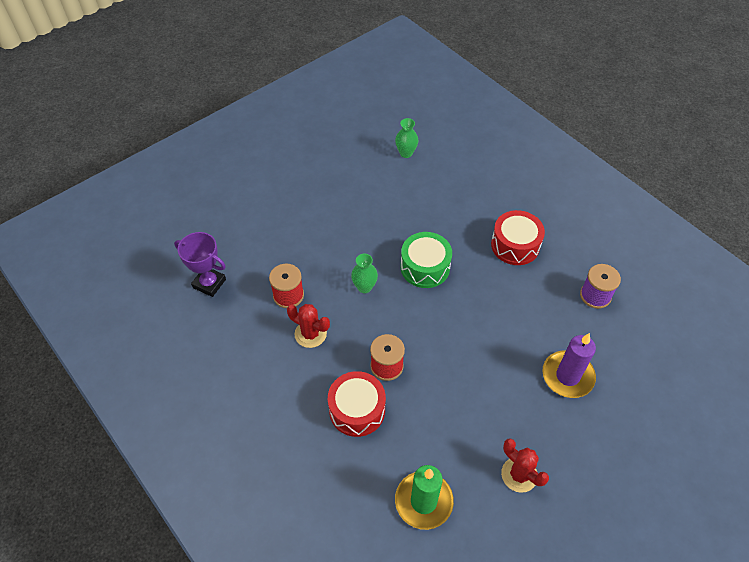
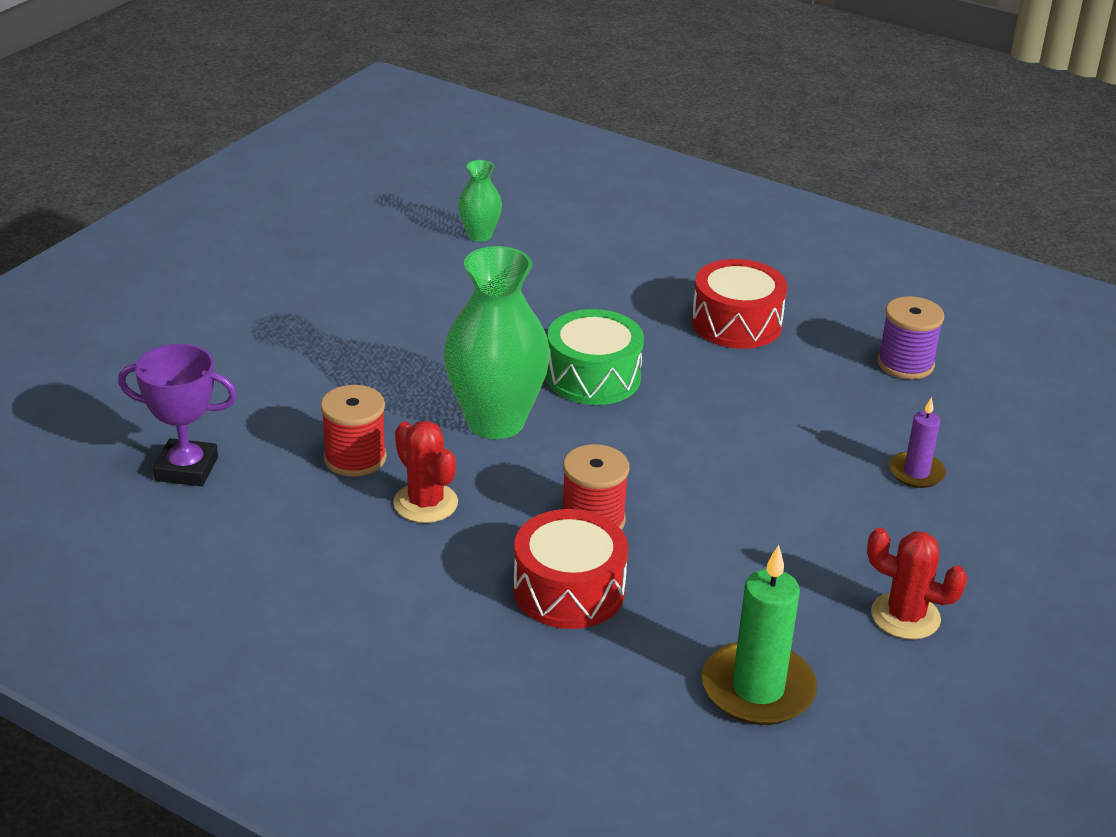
camera: 20 degrees left, 20 degrees down
red cactus [287,304,330,348] -> red cactus turned 45 degrees clockwise [393,421,458,523]
green vase [351,254,378,293] -> green vase [443,246,550,439], size x2.03
purple candle [542,333,596,398] -> purple candle [889,397,946,488], size x0.58

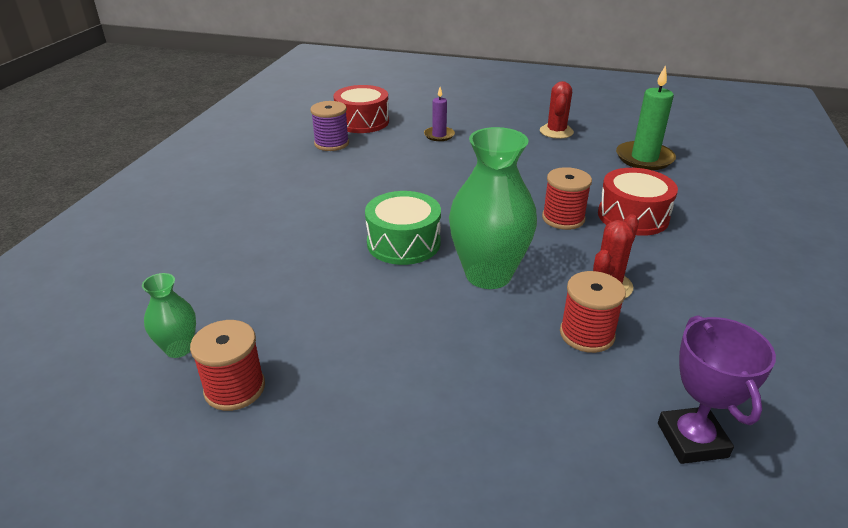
camera: 105 degrees left, 0 degrees up
red drum [692,259,787,349] -> red drum moved to [333,85,389,133]
none -> red spool [190,320,265,411]

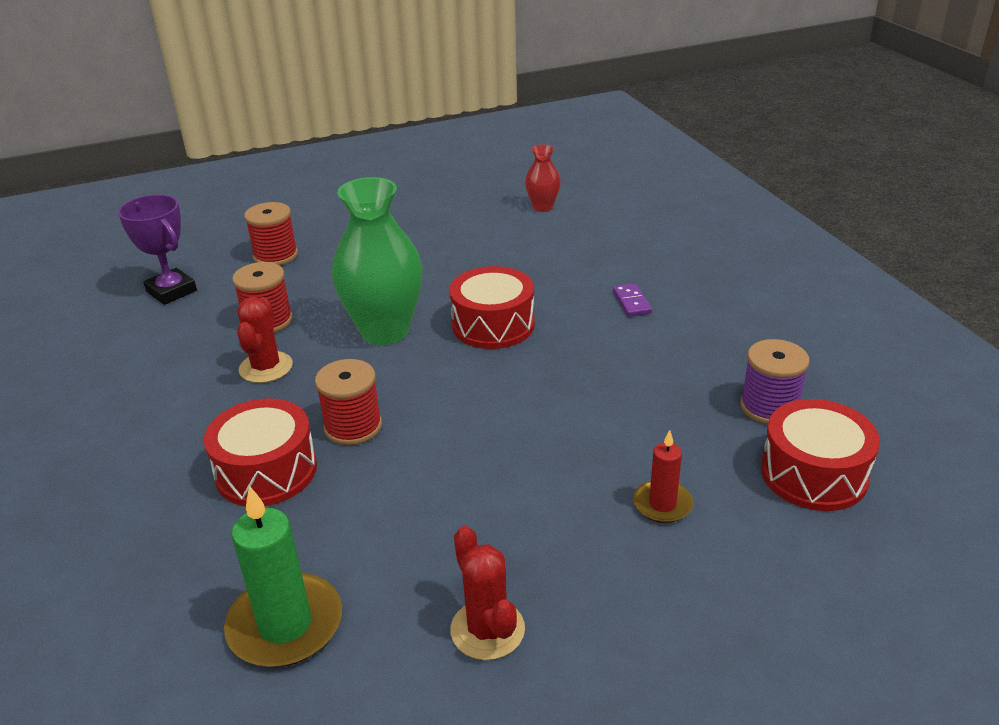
camera: 145 degrees right, 0 degrees up
green vase [142,273,196,358] -> red vase [525,144,561,212]
red spool [190,320,265,411] -> red spool moved to [244,202,298,265]
green drum [365,191,441,265] -> red drum [449,266,535,349]
purple candle [424,87,455,141] -> red candle [633,430,693,523]
none -> purple domino [613,283,652,317]

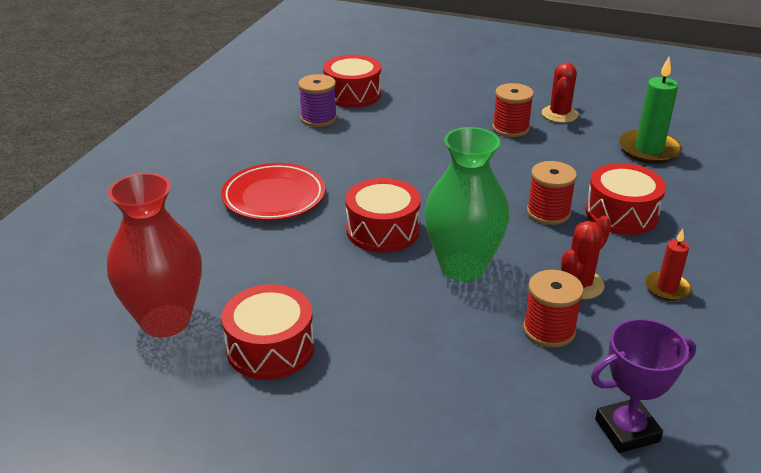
camera: 140 degrees left, 0 degrees up
purple trophy [118,194,197,305] -> purple trophy turned 75 degrees clockwise [591,319,696,453]
red spool [244,202,298,265] -> red spool moved to [492,83,534,137]
red vase [525,144,561,212] -> red vase [107,173,202,337], size x2.03
purple domino [613,283,652,317] -> red plate [221,163,325,221]
red candle [633,430,693,523] -> red candle moved to [645,229,692,301]
none -> red drum [221,284,314,380]

